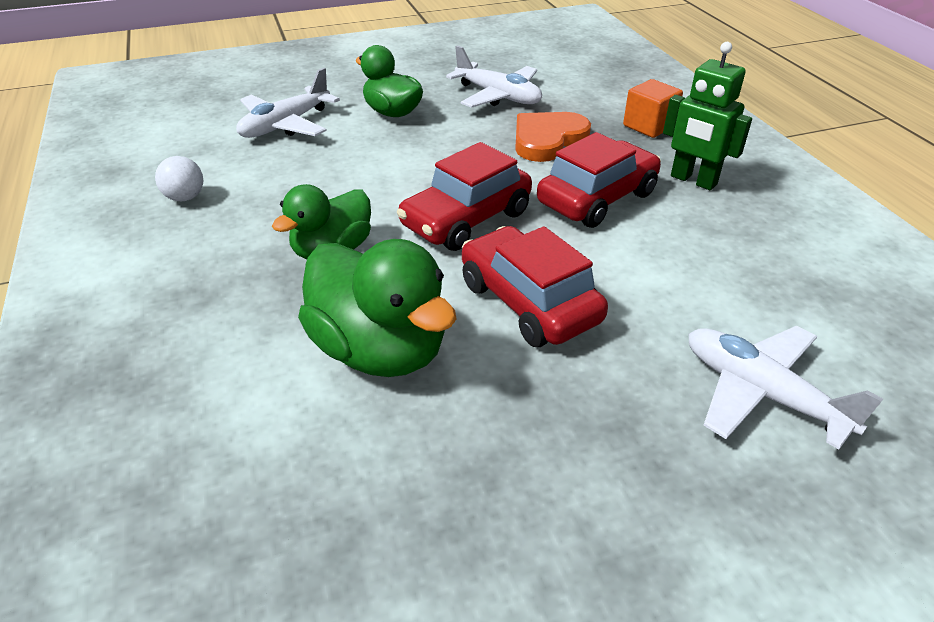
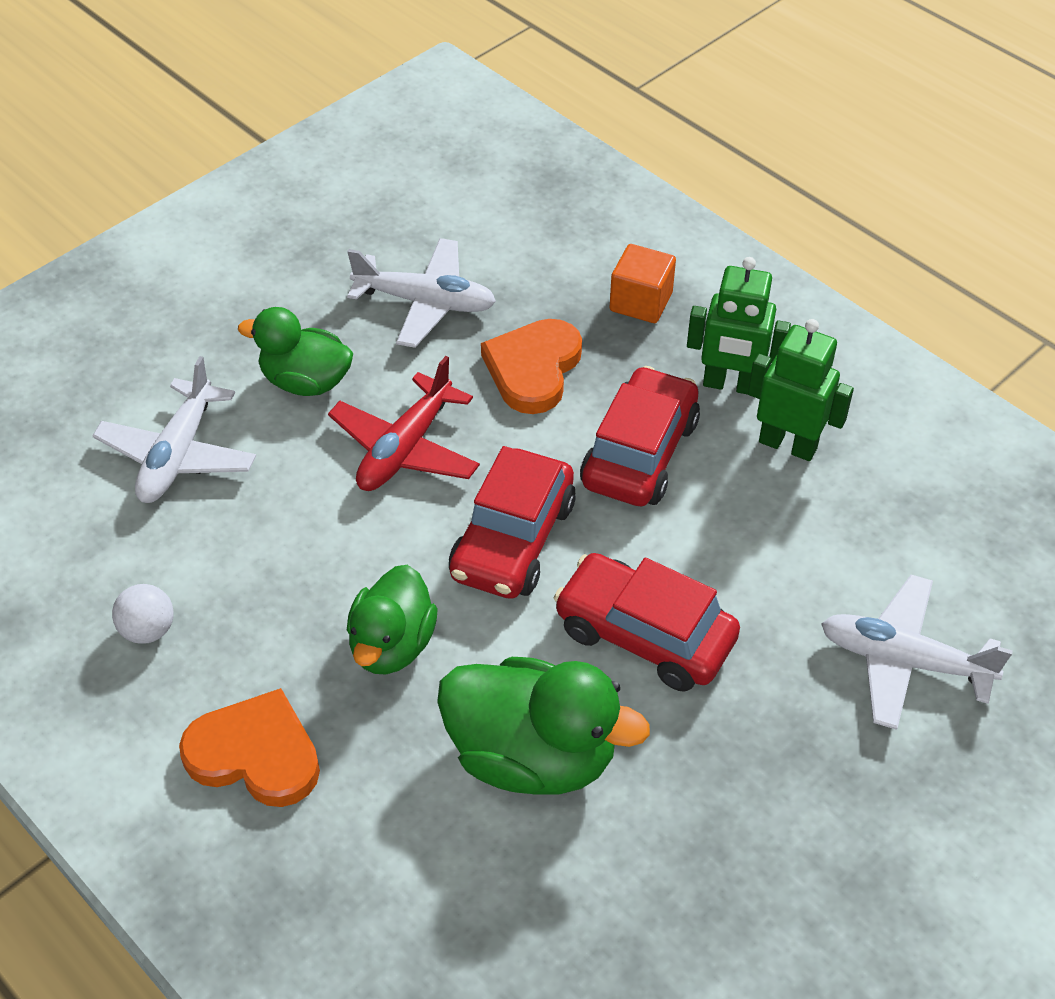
camera: 25 degrees left, 10 degrees up
none -> orange heart [179,688,320,807]
none -> red plane [328,356,480,491]
none -> green robot [748,319,854,461]

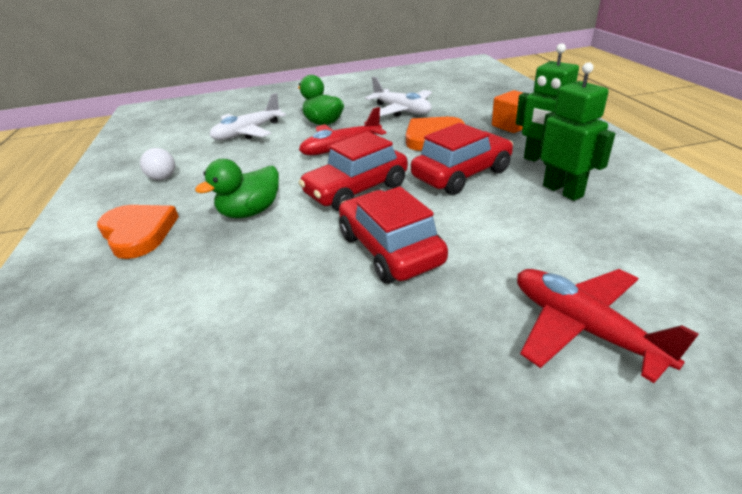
camera: 35 degrees right, 15 degrees down
green duck [437,657,650,795] -> none
white plane [821,575,1013,730] -> red plane [517,269,699,383]

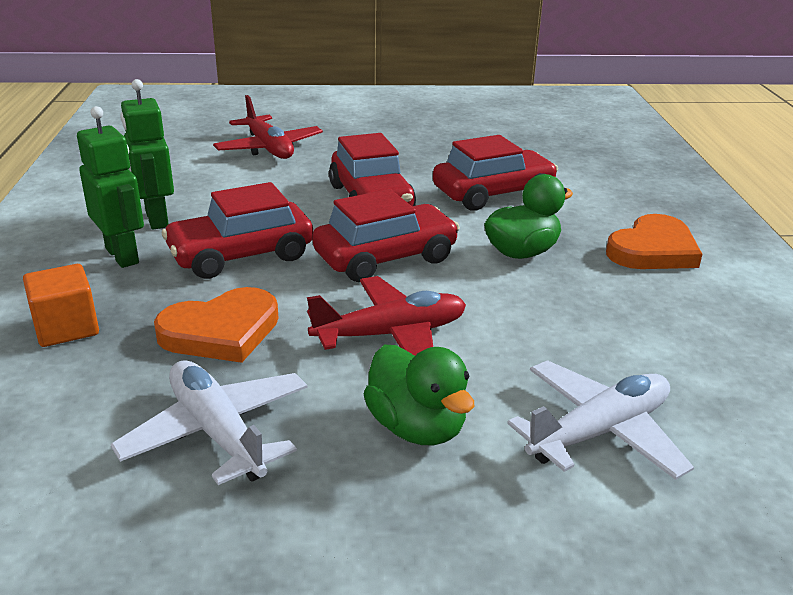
camera: 175 degrees left, 5 degrees down
orange heart [97,205,179,259] -> orange heart turned 105 degrees counterclockwise [606,214,702,269]
white ball [140,148,175,180] -> none
none -> red car [433,135,558,211]

